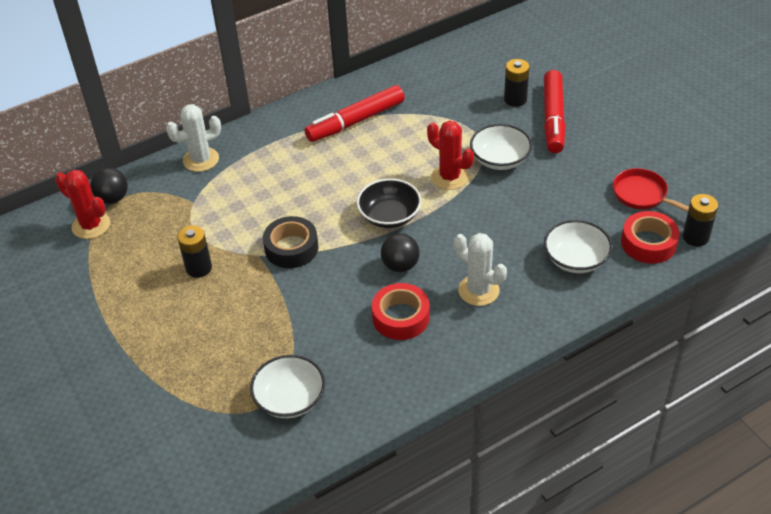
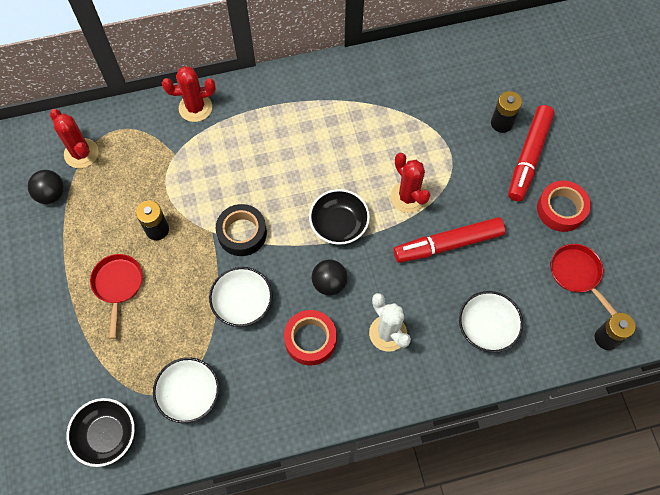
camera: 15 degrees right, 20 degrees up
black ball [90,168,128,204] -> black ball moved to [28,170,64,204]
white cactus [166,104,221,172] -> red cactus [162,66,216,122]
red marker [304,85,405,142] -> red marker moved to [393,217,505,263]
white bowl [470,124,532,170] -> white bowl moved to [209,267,273,327]
red tape [621,211,680,264] -> red tape moved to [537,181,591,232]
none -> black bowl [66,398,135,467]
none -> red pan [90,254,143,339]

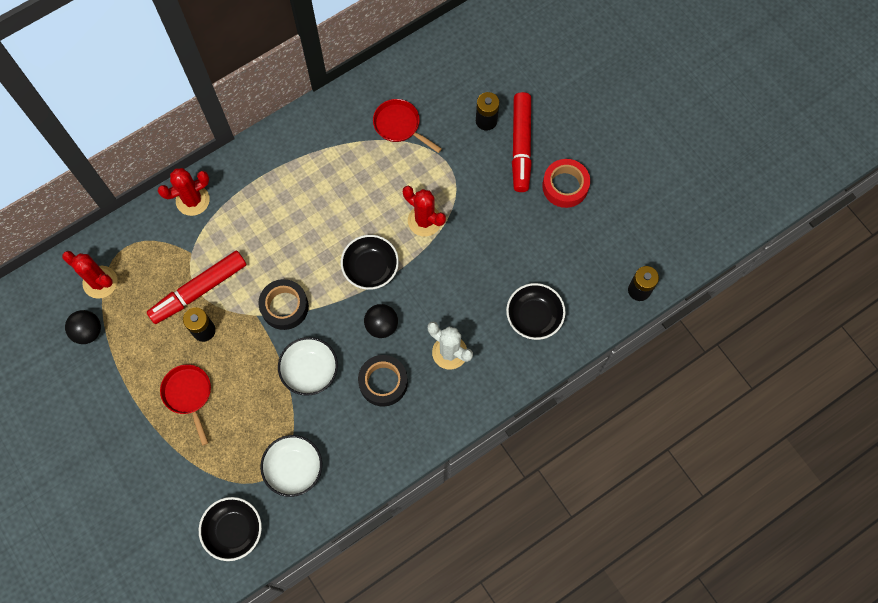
camera: 20 degrees left, 5 degrees up
red tape [284,310,337,365] -> black tape [358,355,408,407]
red marker [393,217,505,263] -> red marker moved to [147,250,247,324]
white bowl [459,291,523,353] -> black bowl [506,283,566,340]
red pan [551,244,617,315] -> red pan moved to [373,99,442,153]

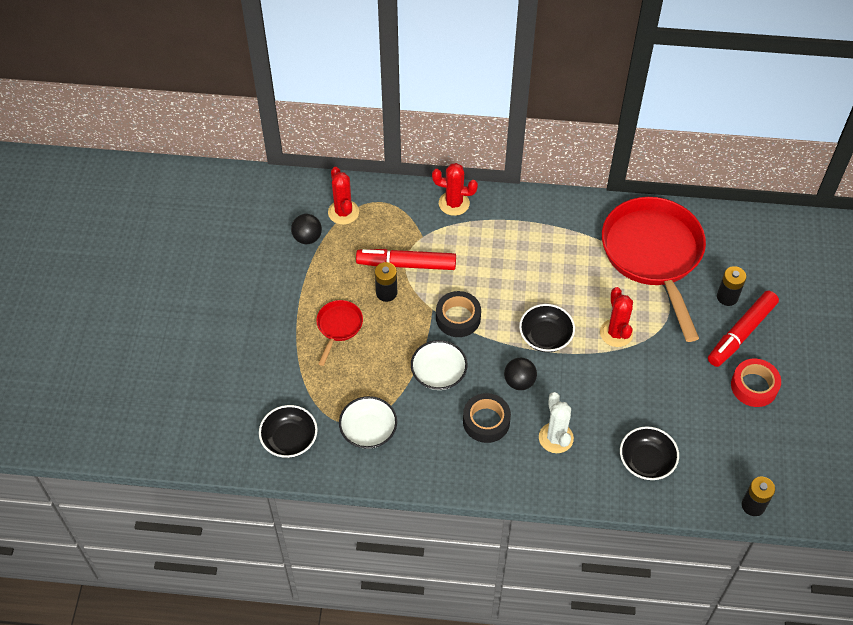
camera: 40 degrees right, 15 degrees down
red pan [373,99,442,153] -> red pan [602,197,706,342], size x2.30

